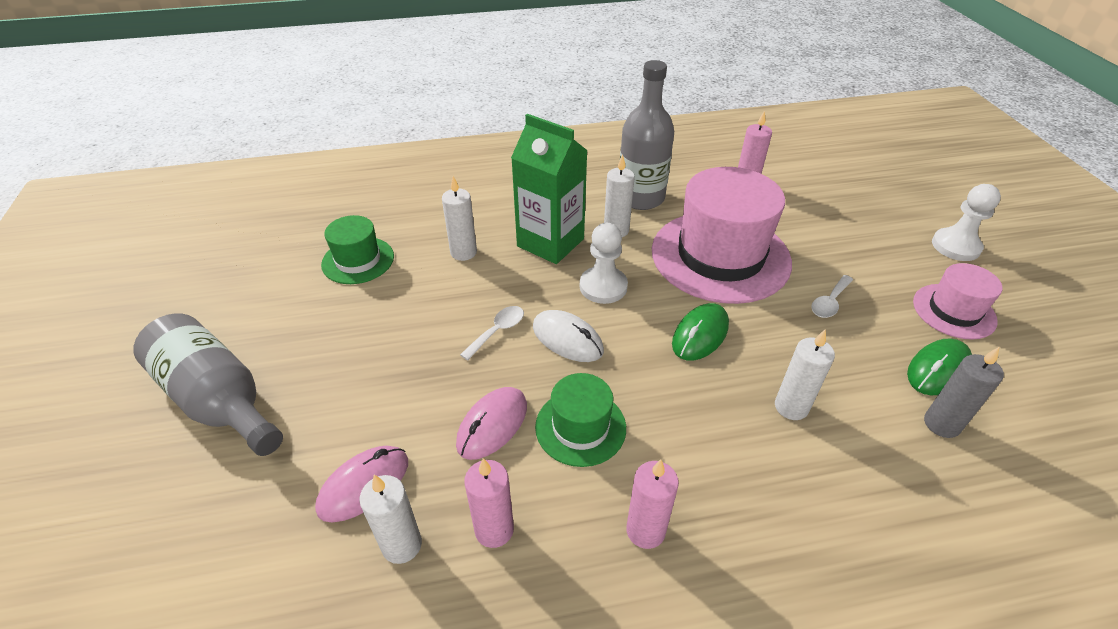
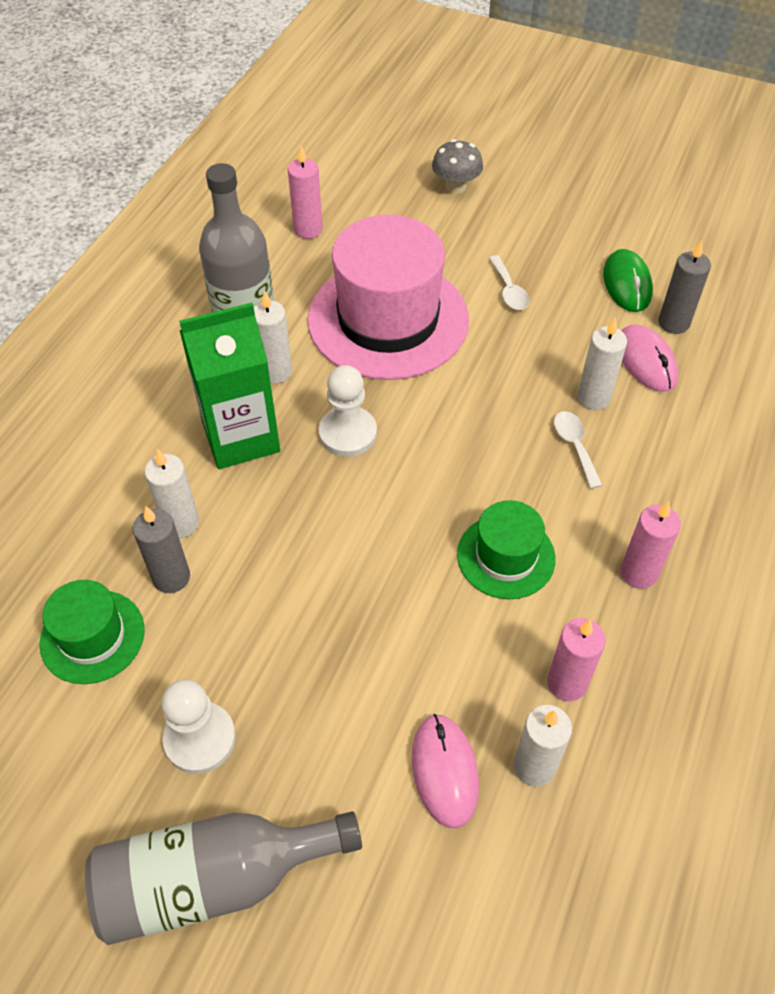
camera: 55 degrees left, 10 degrees up
pink mouse [456,387,527,460] -> pink mouse moved to [622,324,678,392]
white spoon [460,306,524,360] -> white spoon moved to [554,411,603,489]
white mouse [533,310,604,362] -> none
green mouse [672,303,729,361] -> none
pink hat [913,263,1003,340] -> none
white pawn [932,184,1001,261] -> white pawn moved to [161,679,236,774]
none -> grey candle [133,506,190,593]
none -> grey mushroom [432,139,483,194]

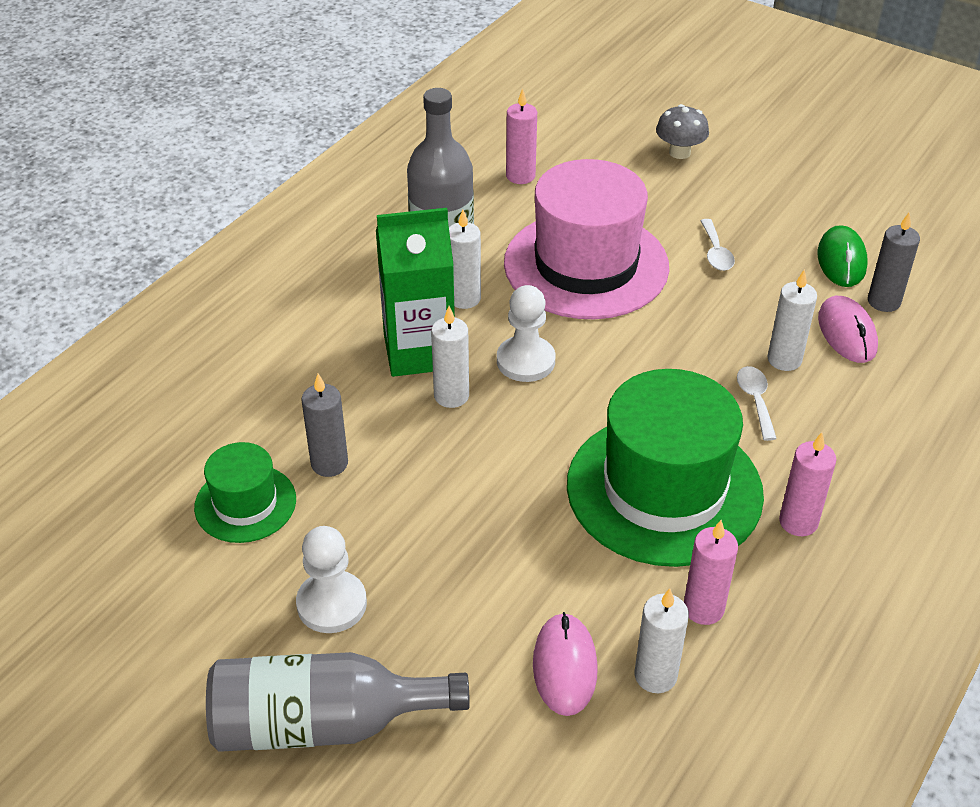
camera: 10 degrees right, 10 degrees down
white candle [145,449,199,538] -> white candle moved to [431,306,469,408]
green hat [457,500,556,599] -> green hat [567,369,764,567], size x1.96

